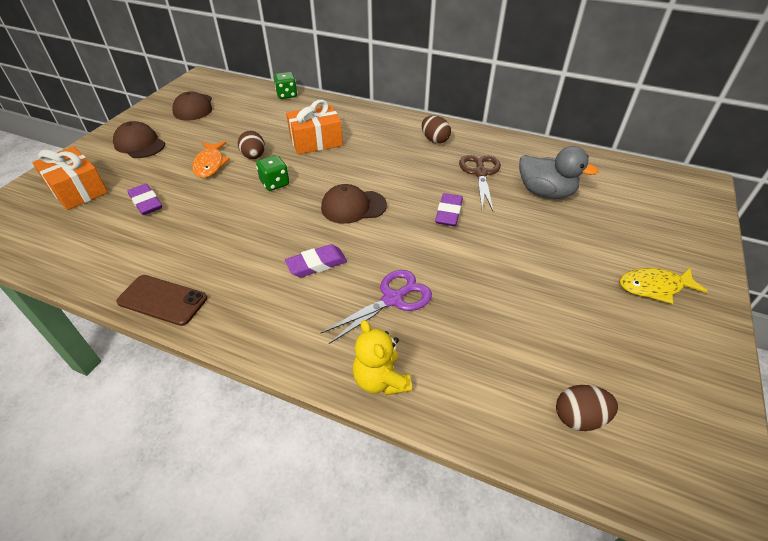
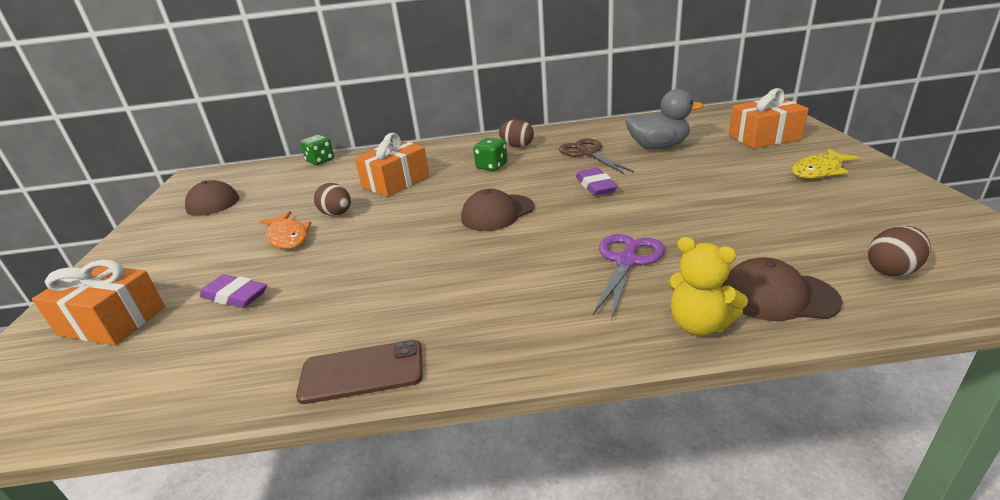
camera: 25 degrees left, 15 degrees down
brown cap [113,121,165,158] -> brown cap moved to [722,257,843,321]
green dice [256,155,289,191] -> green dice moved to [473,138,508,171]
purple eraser [285,244,347,278] -> none
none -> orange gift [729,88,809,149]

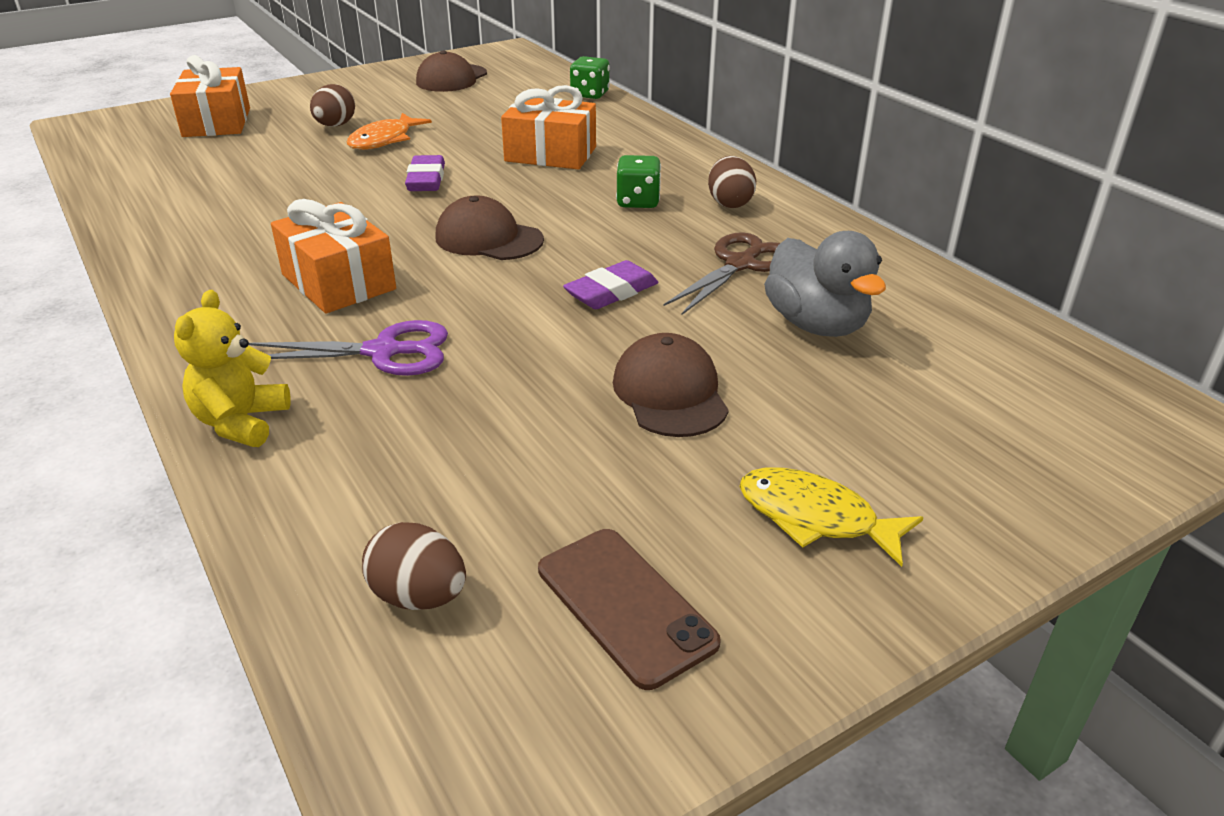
camera: 60 degrees right, 5 degrees up
purple eraser [200,275,267,308] -> purple eraser moved to [405,155,445,191]
brown phone [296,340,423,404] -> brown phone moved to [538,529,721,690]
brown egg [314,183,351,216] -> brown egg moved to [310,84,355,127]
brown cap [722,257,843,321] -> brown cap moved to [613,333,729,437]
orange gift [729,88,809,149] -> orange gift moved to [271,199,396,313]

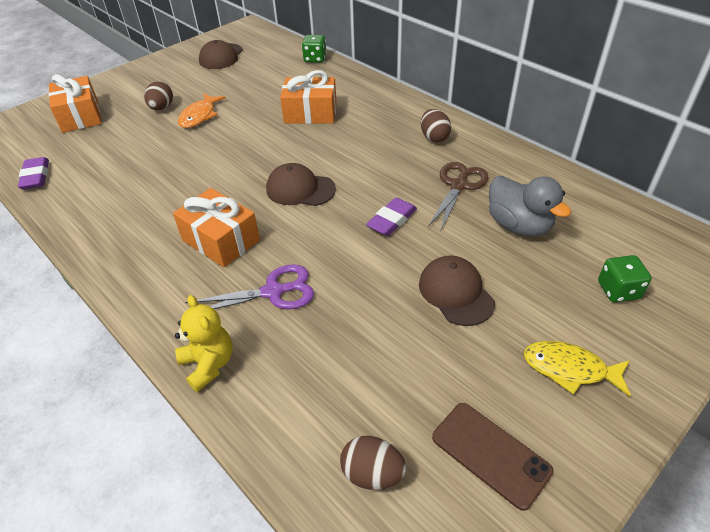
camera: 10 degrees left, 10 degrees up
yellow teddy bear [174,290,291,447] -> yellow teddy bear turned 150 degrees clockwise [175,295,232,392]
purple eraser [405,155,445,191] -> purple eraser moved to [18,157,49,190]
green dice [616,155,661,208] -> green dice moved to [598,255,652,303]

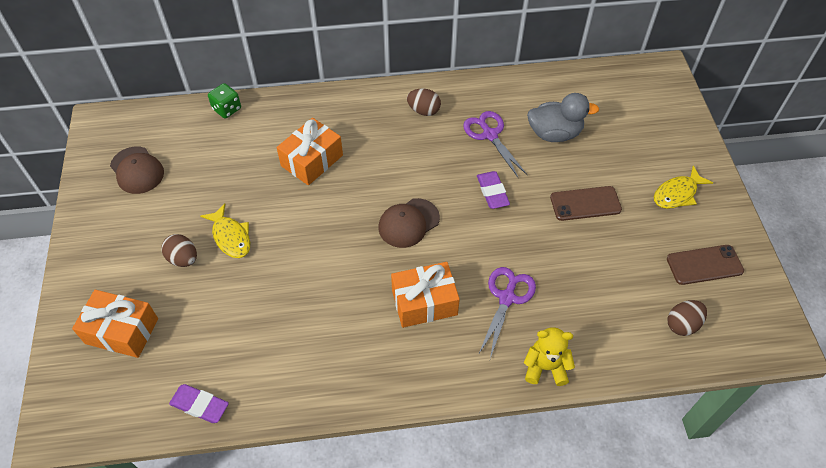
camera: 55 degrees left, 10 degrees up
orange fish [178,93,225,128] -> yellow fish [200,203,250,258]
brown cap [419,255,495,326] -> brown phone [550,186,622,221]
brown scissors [428,162,489,232] -> purple scissors [463,111,527,177]
green dice [598,255,652,303] -> none

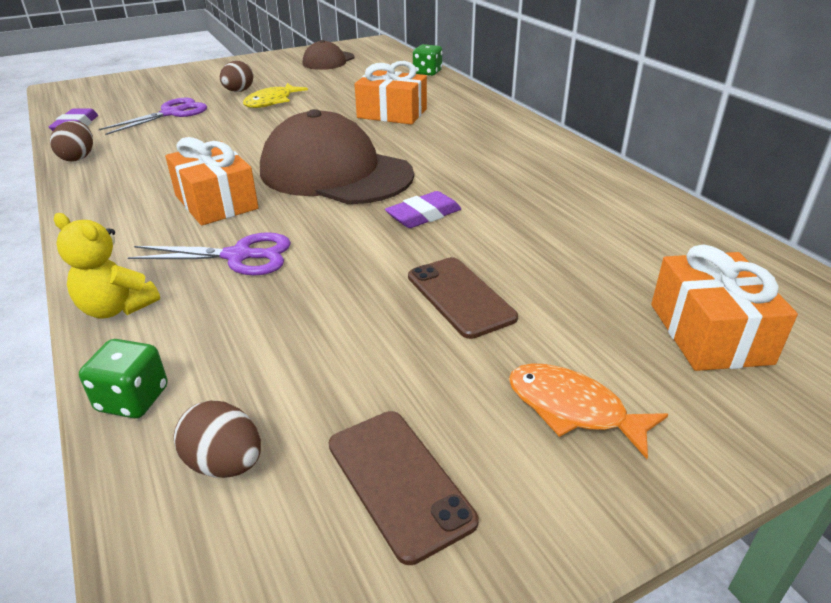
camera: 70 degrees right, 20 degrees down
orange gift [72,290,158,358] -> orange gift moved to [651,245,798,371]
brown cap [379,198,440,248] -> brown cap [260,109,414,204], size x1.87
brown egg [407,88,441,116] -> brown egg moved to [50,121,93,162]
purple scissors [463,111,527,177] -> purple scissors moved to [99,98,207,135]
yellow teddy bear [524,327,575,386] -> yellow teddy bear turned 135 degrees clockwise [54,213,160,319]
grey duck [527,93,599,142] -> none
yellow fish [654,166,713,209] -> orange fish [509,363,668,459]
none -> green dice [79,339,168,418]

